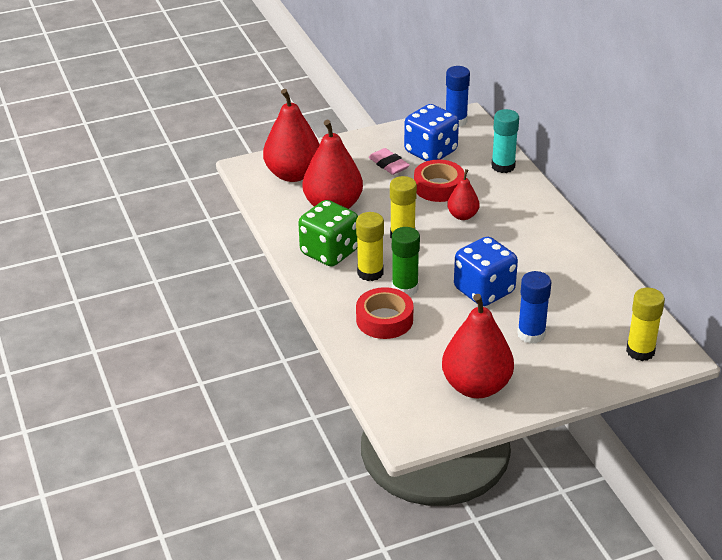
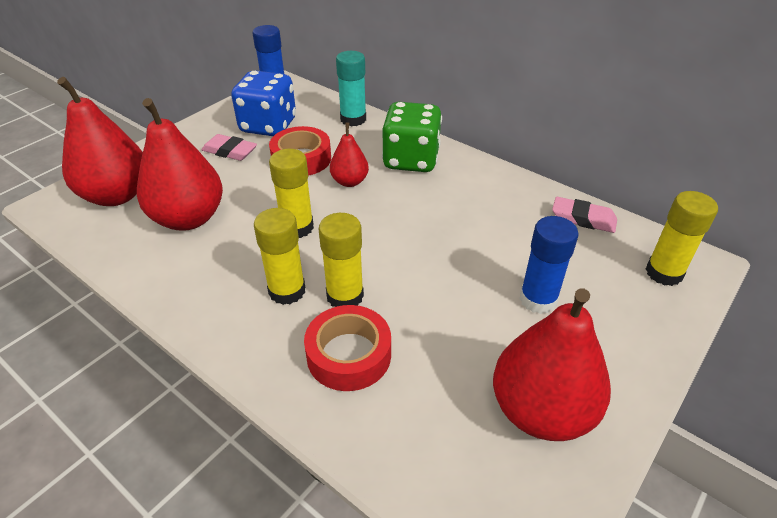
camera: 30 degrees left, 5 degrees up
green dice [298,200,358,267] -> green dice moved to [382,102,442,172]
green glue stick [392,227,420,296] -> yellow glue stick [319,213,364,307]
blue dice [454,237,518,306] -> none
none -> pink eraser [552,197,617,233]

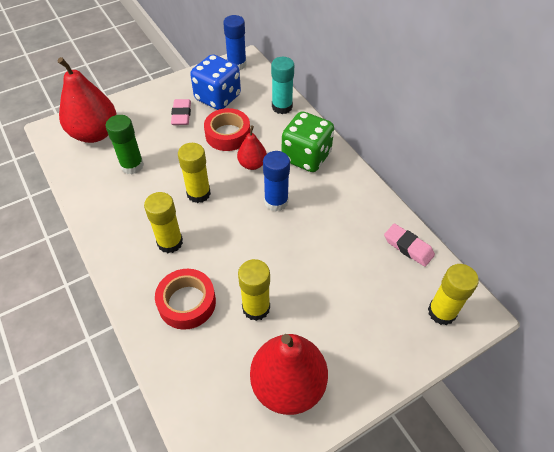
camera: 20 degrees right, 10 degrees up
red pear [137,98,223,231] -> green glue stick [106,115,144,174]
pink eraser [202,134,257,161] -> pink eraser turned 45 degrees clockwise [171,99,191,125]
yellow glue stick [319,213,364,307] -> yellow glue stick moved to [238,259,270,321]
blue glue stick [519,216,579,314] -> blue glue stick moved to [263,151,290,211]

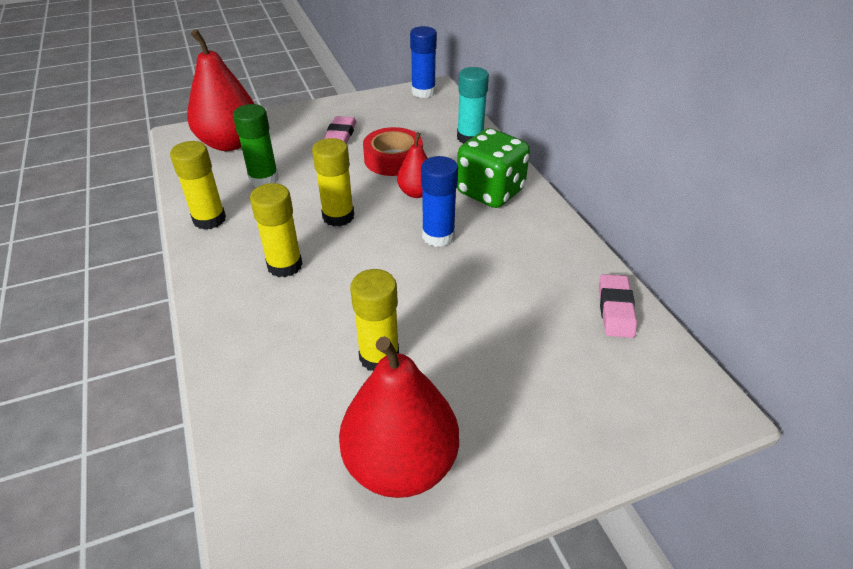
camera: 10 degrees right, 10 degrees down
red tape [155,269,216,330] -> none
blue dice [190,54,241,110] -> none
pink eraser [384,223,435,267] -> pink eraser turned 45 degrees clockwise [599,274,637,338]
yellow glue stick [428,264,479,325] -> yellow glue stick moved to [170,141,226,230]

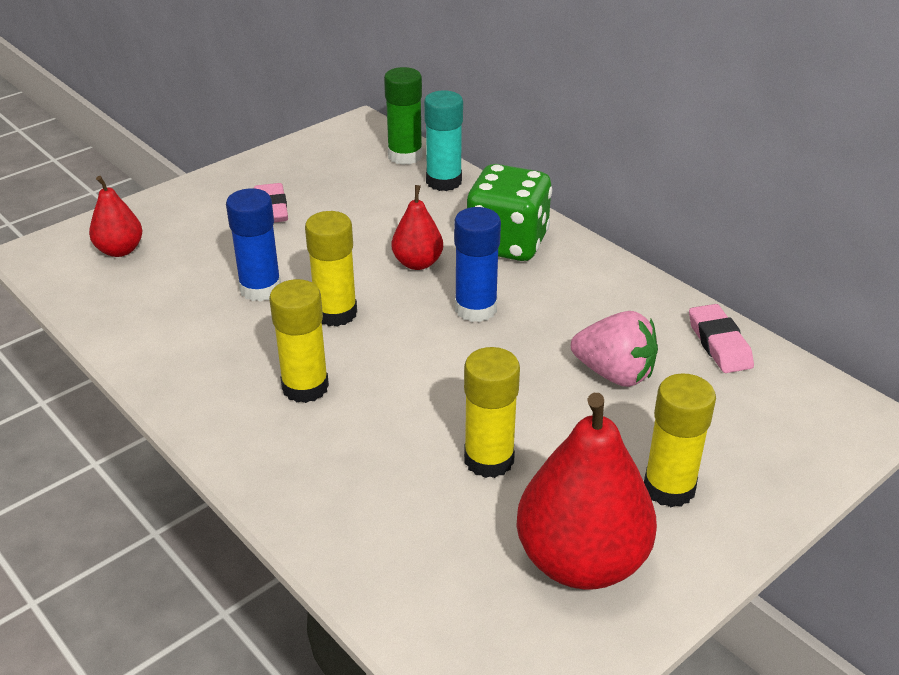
camera: 20 degrees left, 5 degrees down
yellow glue stick [170,141,226,230] -> yellow glue stick moved to [644,373,716,507]
red pear [187,29,254,151] -> red pear [89,176,143,257], size x0.53
green glue stick [233,104,279,187] -> green glue stick moved to [384,67,423,165]
red tape [363,127,423,176] -> none
blue glue stick [410,26,437,98] -> blue glue stick moved to [226,188,281,302]
none -> pink strawberry [571,311,658,387]

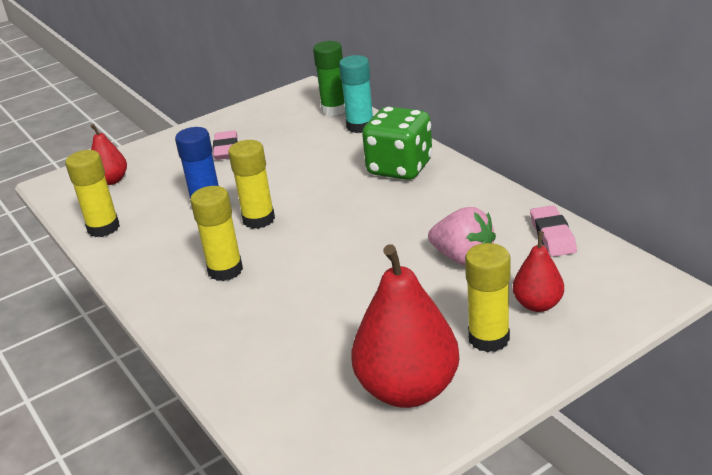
camera: 10 degrees right, 5 degrees down
red pear [391,185,443,270] -> red pear moved to [513,231,564,312]
blue glue stick [454,207,501,322] -> none
yellow glue stick [464,347,520,478] -> yellow glue stick moved to [65,150,120,237]

